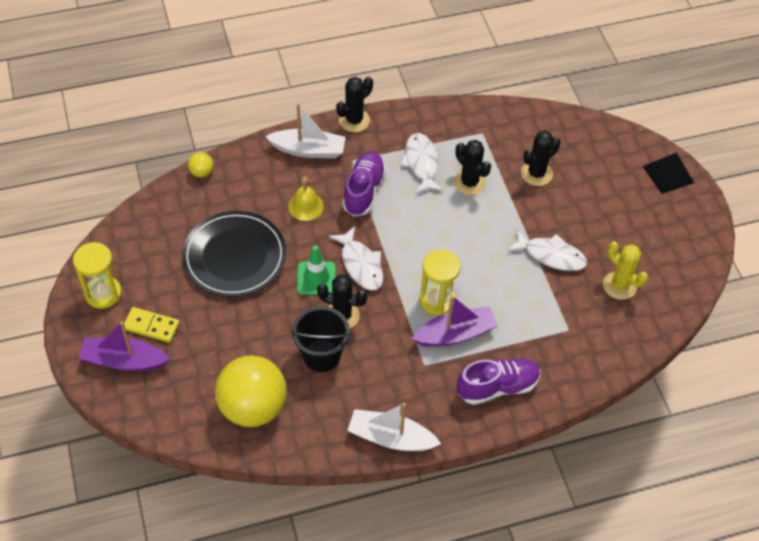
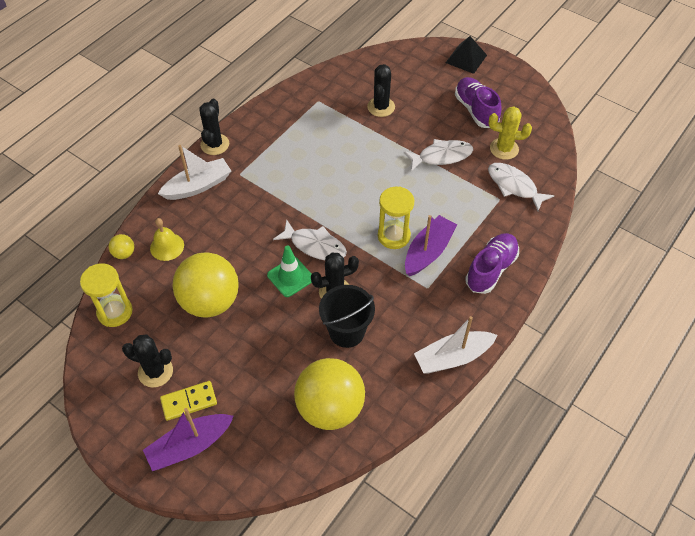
camera: 35 degrees left, 0 degrees up
yellow hourglass [73,242,122,309] -> yellow hourglass moved to [80,263,133,327]
black plate [182,211,286,297] -> yellow ball [172,252,239,318]
yellow bell [288,176,323,221] -> yellow bell moved to [150,218,184,261]
purple shoe [343,152,386,216] -> purple shoe moved to [455,77,502,128]
white fish [400,133,444,194] -> white fish moved to [488,163,554,211]
black cactus [454,140,491,195] -> black cactus moved to [122,334,173,387]

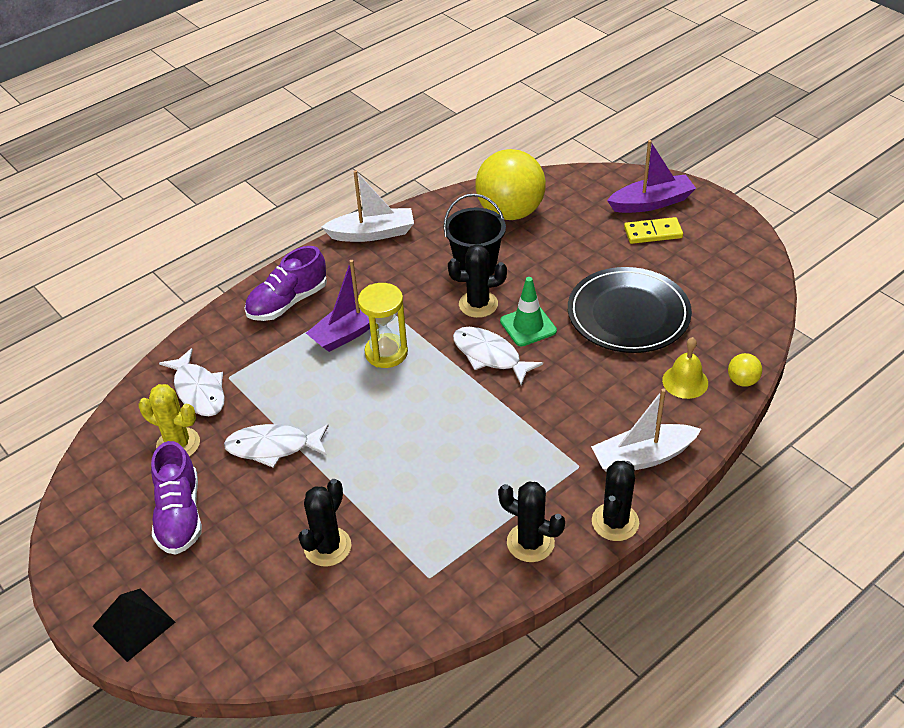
camera: 165 degrees left, 10 degrees down
yellow hourglass [80,263,133,327] -> none
black cactus [122,334,173,387] -> black cactus moved to [498,481,565,562]
yellow ball [172,252,239,318] -> black plate [568,267,692,353]

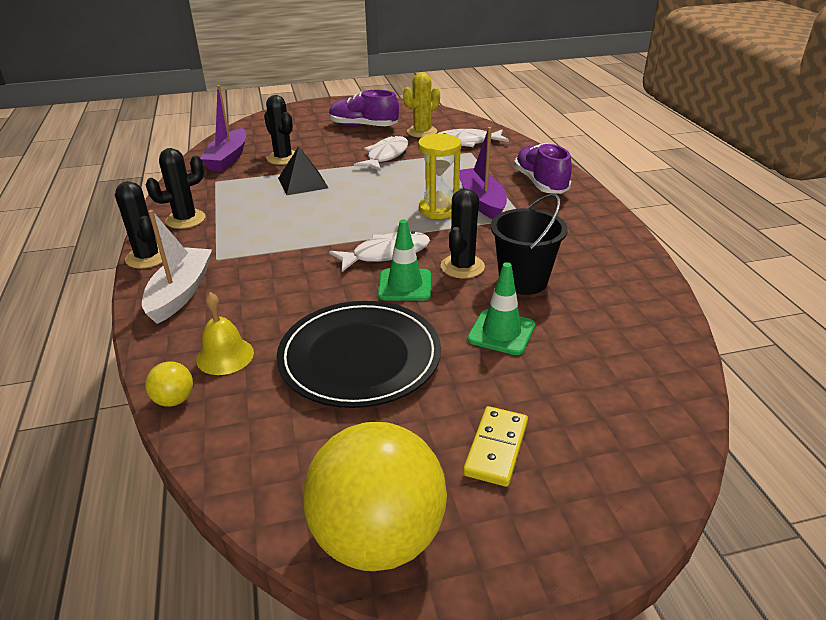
camera: 115 degrees right, 10 degrees down
black pyramid [92,588,175,662] -> black pyramid moved to [278,146,328,195]
white boat [321,170,414,242] -> none
yellow ball [476,149,546,220] -> yellow ball moved to [303,422,447,571]
purple boat [607,140,696,213] -> purple boat moved to [200,85,246,171]
none -> green traffic cone [467,262,535,355]

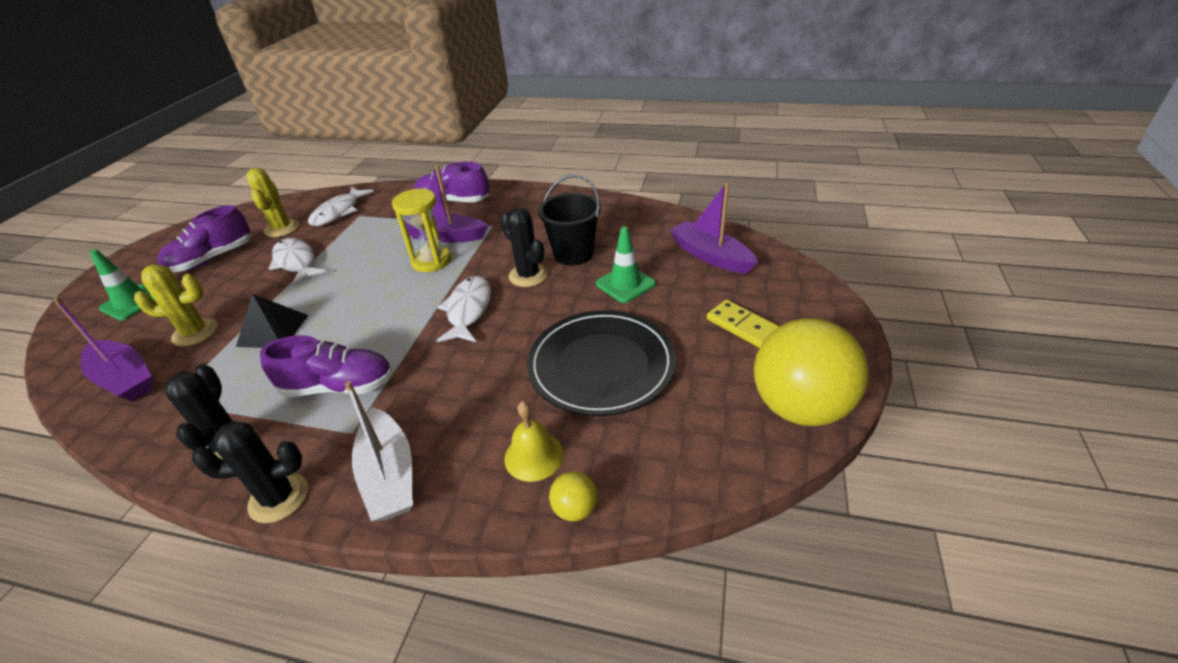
camera: 60 degrees left, 5 degrees up
white boat [142,210,212,324] -> white boat turned 150 degrees counterclockwise [345,381,413,521]
black cactus [264,95,295,165] -> yellow cactus [134,264,217,346]
green traffic cone [378,219,431,301] -> green traffic cone moved to [90,249,156,321]
none -> purple shoe [260,335,393,397]
none -> purple boat [669,182,758,274]

